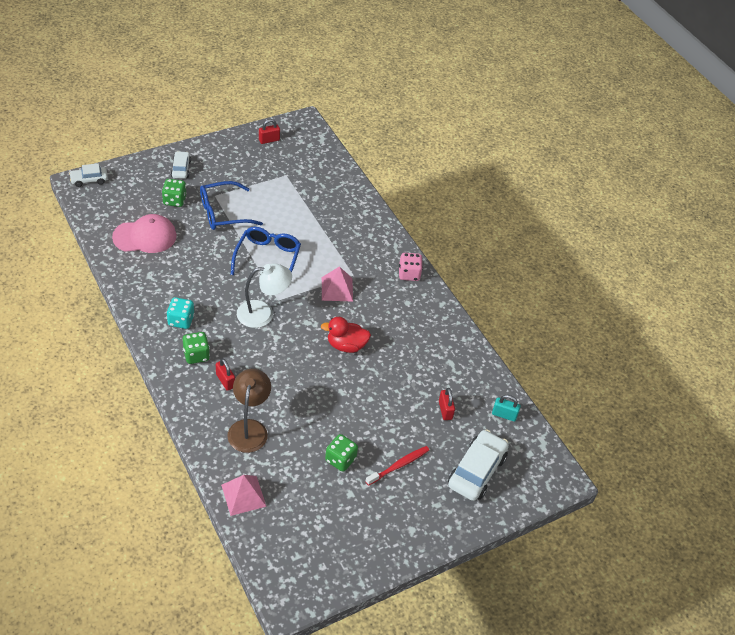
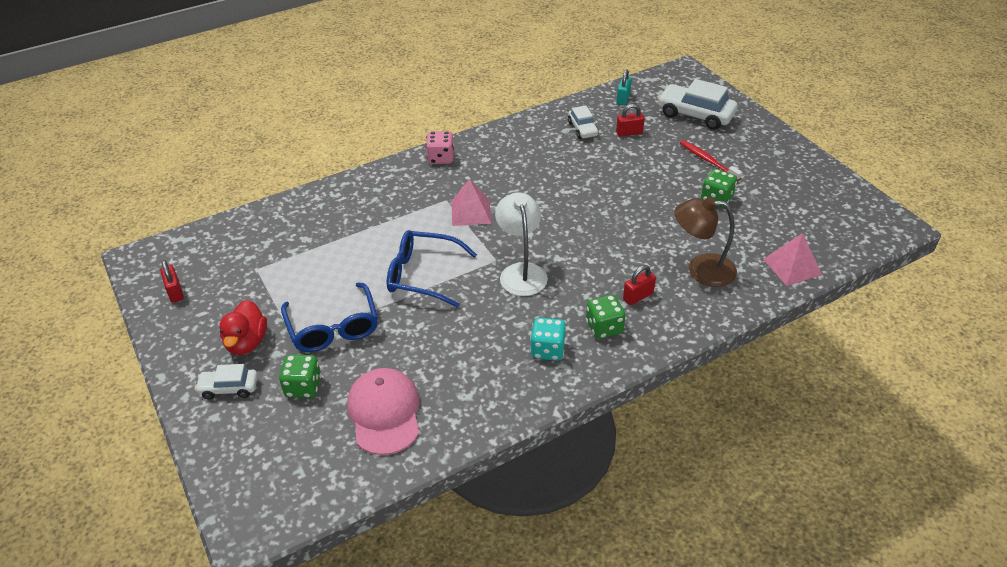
camera: 85 degrees left, 5 degrees down
white car [69,163,108,187] -> white car moved to [568,106,599,139]
red duck [321,317,371,353] -> red duck moved to [219,300,267,355]

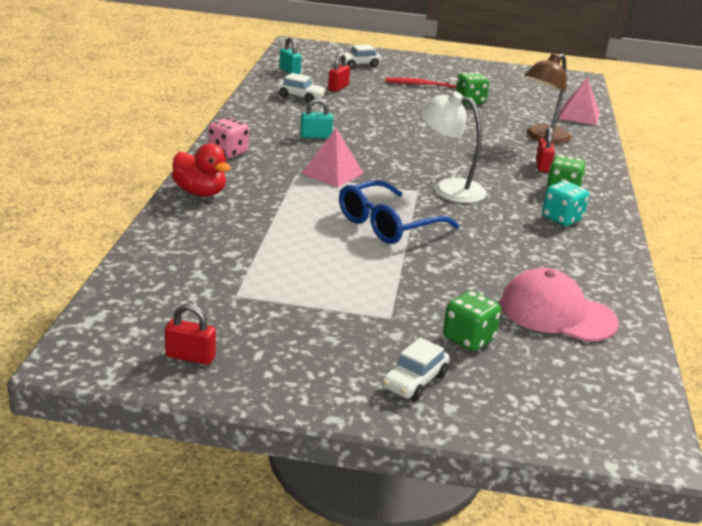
camera: 55 degrees left, 15 degrees down
red duck [219,300,267,355] -> red duck moved to [172,144,231,197]
blue glasses [281,282,378,352] -> none
white car [657,79,738,130] -> white car [337,44,381,68], size x0.57
none -> turquoise padlock [300,98,333,138]

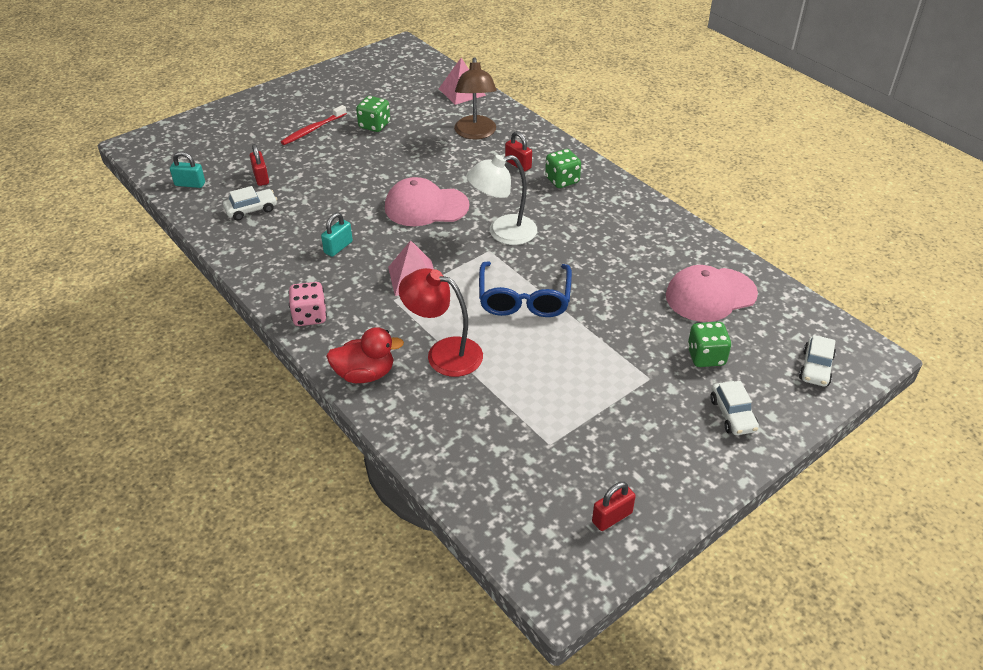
camera: 45 degrees left, 15 degrees up
white car [337,44,381,68] -> white car moved to [799,335,836,386]
turquoise dice [542,181,589,226] -> none
none -> pink cap [385,177,470,226]
none -> red lamp [399,268,483,377]

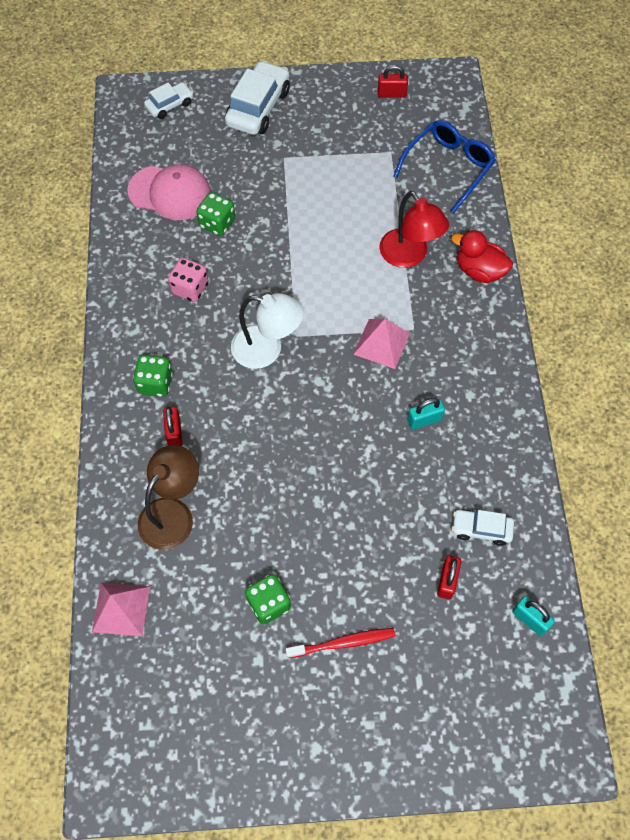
camera: 145 degrees left, 20 degrees up
pink dice [288,282,327,326] -> pink dice moved to [168,258,208,302]
pink cap [385,177,470,226] -> none
blue glasses [479,261,572,317] -> blue glasses moved to [393,120,496,213]
green dice [687,322,732,367] -> green dice moved to [196,192,235,236]
white car [710,381,759,435] -> white car [225,60,290,135], size x1.77

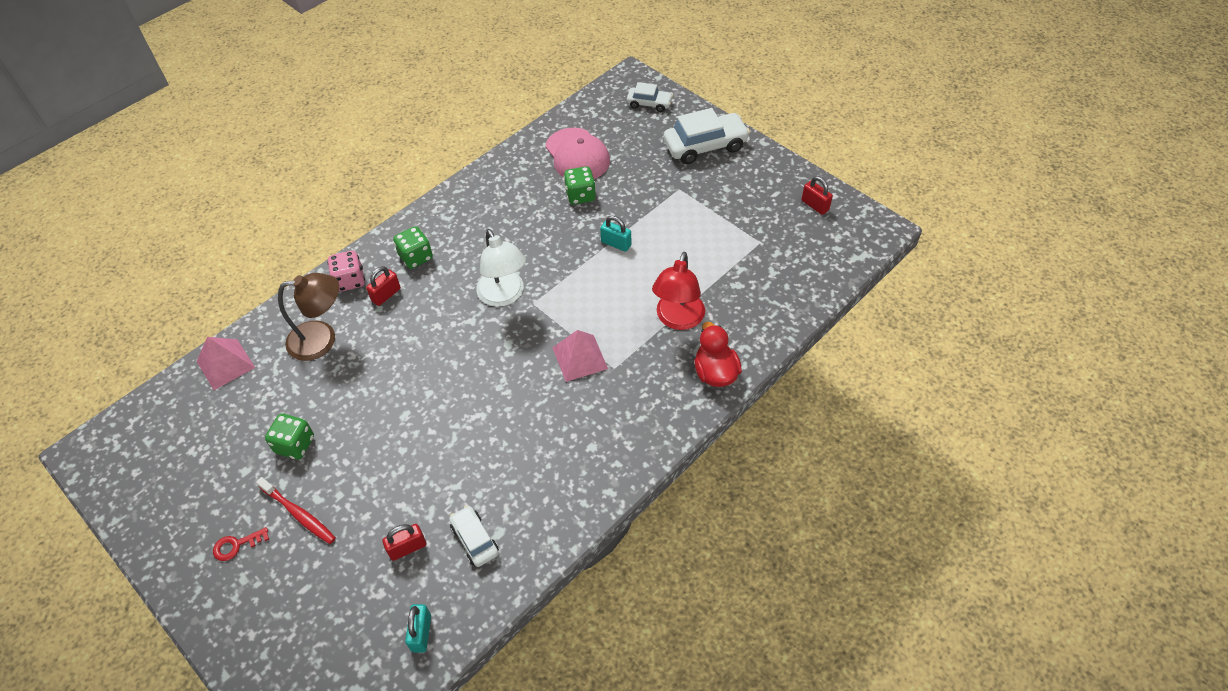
camera: 50 degrees right, 10 degrees down
pink dice [168,258,208,302] -> pink dice moved to [327,251,365,292]
blue glasses [393,120,496,213] -> none
turquoise padlock [407,398,445,430] -> turquoise padlock moved to [600,216,631,252]
none -> red key [213,527,269,561]

